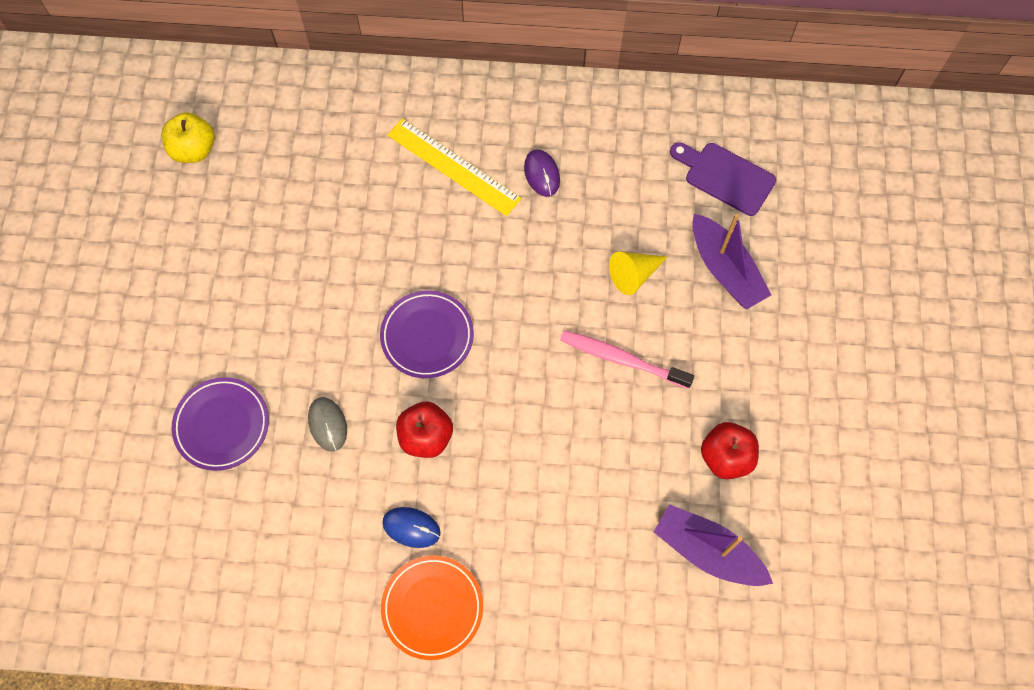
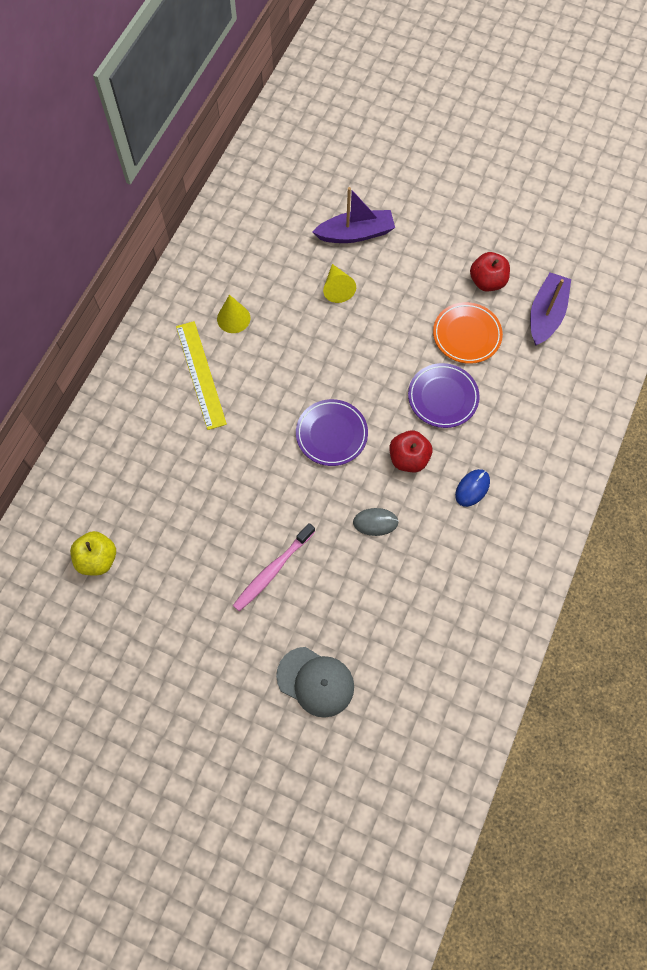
camera: 70 degrees left, 0 degrees up
purple plate [172,377,269,471] -> purple plate moved to [408,363,480,428]
orange plate [381,556,483,660] -> orange plate moved to [433,302,503,364]
yellow ruler [387,118,522,216] -> yellow ruler turned 75 degrees counterclockwise [176,321,227,430]
purple mouse [524,149,560,197] -> yellow cone [217,295,250,333]
pink toothbrush [560,330,694,389] -> pink toothbrush moved to [233,523,315,612]
purple boat [654,504,773,586] -> purple boat turned 150 degrees clockwise [530,273,571,346]
purple cutting board [670,142,776,216] -> none
none -> grey cap [276,647,354,718]

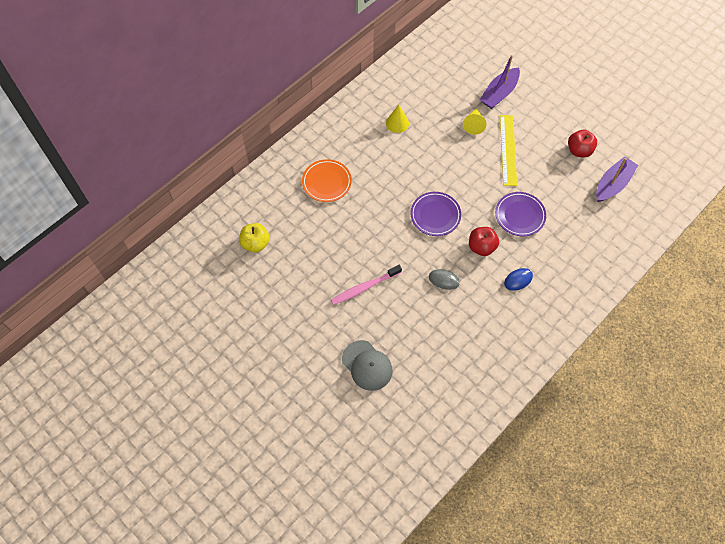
camera: 20 degrees right, 5 degrees down
yellow ruler [176,321,227,430] -> yellow ruler moved to [500,115,517,186]
purple boat [313,187,395,243] -> purple boat turned 120 degrees clockwise [480,55,520,109]
orange plate [433,302,503,364] -> orange plate moved to [302,159,352,202]

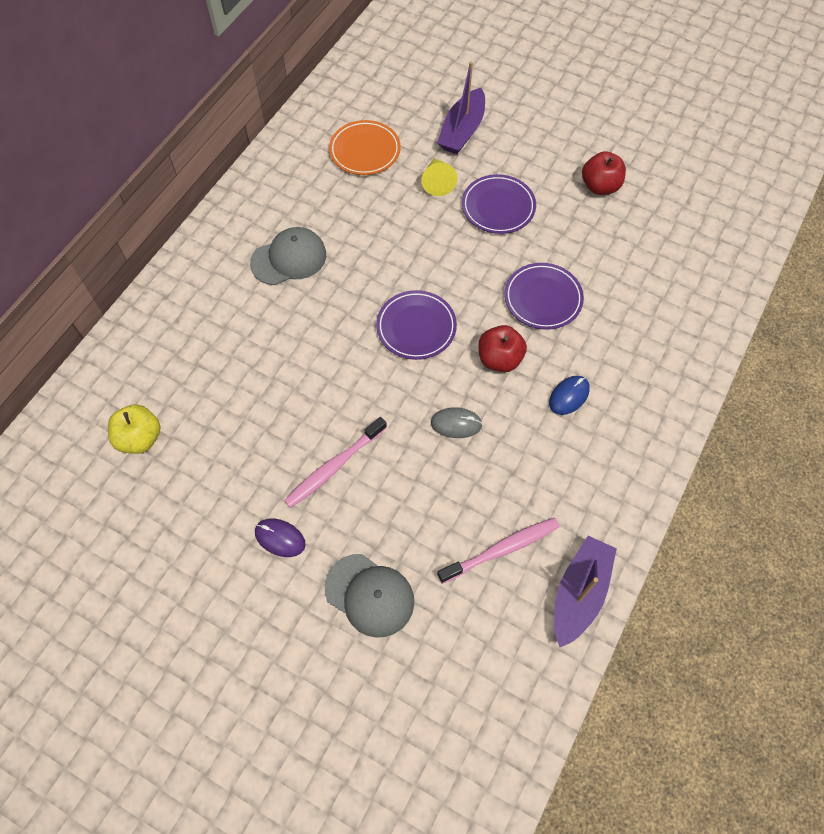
camera: 15 degrees left, 0 degrees up
orange plate [302,159,352,202] -> orange plate moved to [329,120,401,175]
yellow cone [386,105,409,133] -> none
yellow ruler [500,115,517,186] -> purple plate [462,174,536,234]
purple boat [596,156,638,202] -> purple boat moved to [554,536,617,647]
none -> grey cap [250,227,326,285]
none -> purple mouse [255,519,306,557]
none -> pink toothbrush [437,518,559,584]

